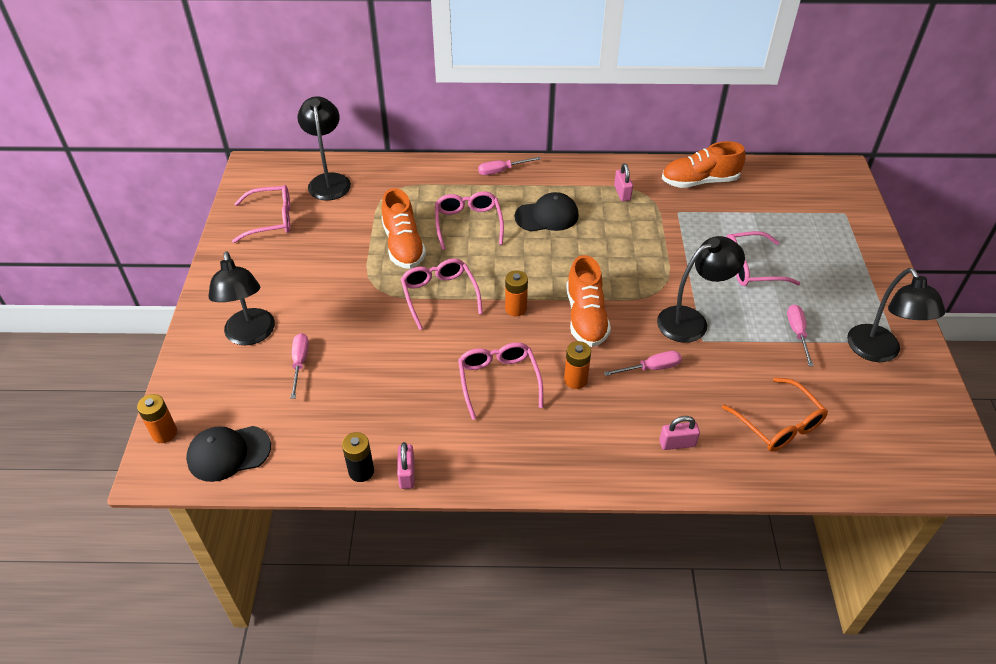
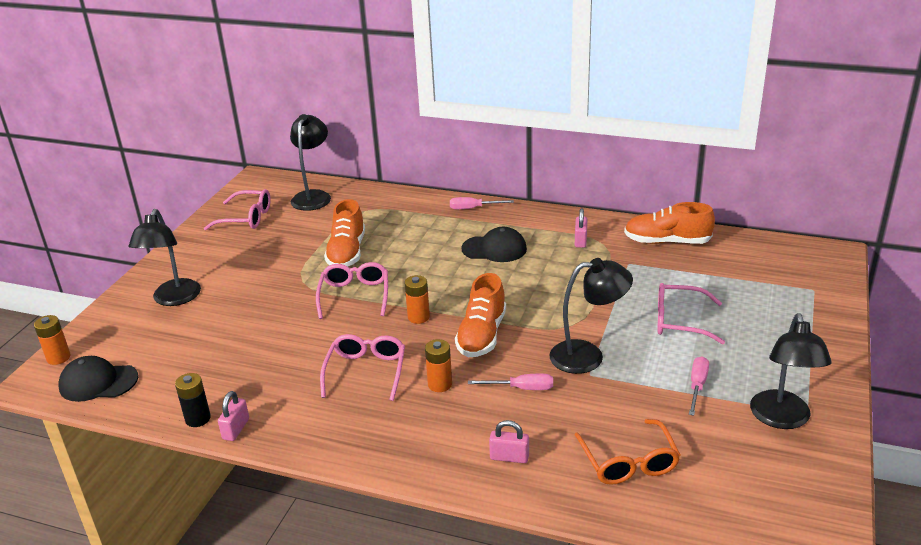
camera: 20 degrees right, 15 degrees down
pink screwdriver [290,333,309,399] -> none
pink glasses [435,191,504,250] -> none

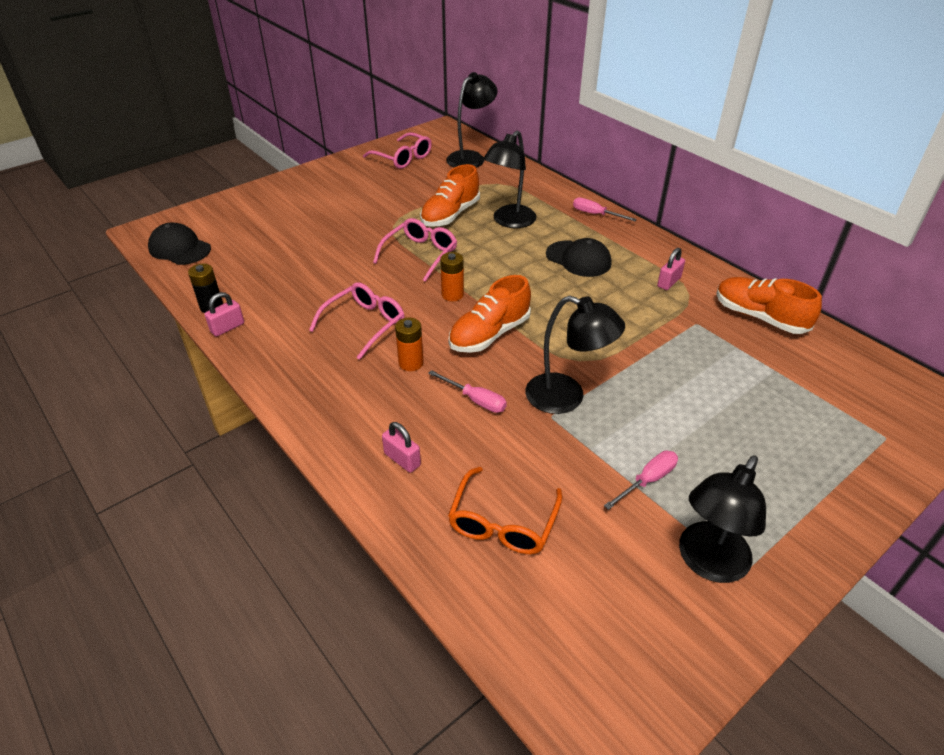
camera: 30 degrees right, 10 degrees up
orange battery [34,315,71,365] -> none
black lamp [129,209,201,306] -> black lamp moved to [483,130,537,228]
pink glasses [657,283,725,344] -> none

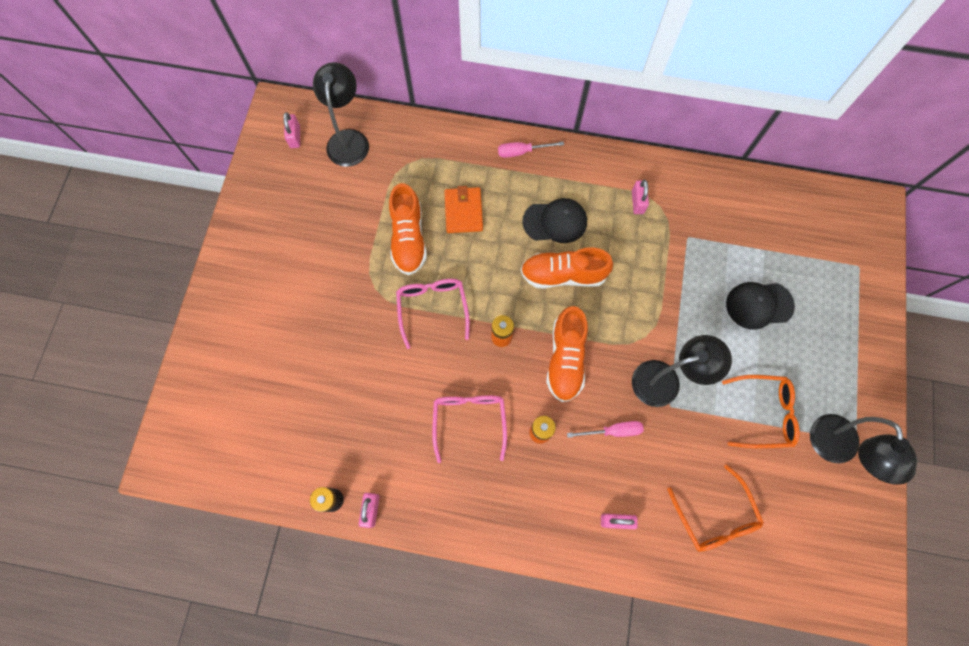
camera: 40 degrees left, 30 degrees up
black cap [148,222,211,265] -> black cap moved to [726,282,795,330]
pink glasses [363,132,432,169] -> none
black lamp [483,130,537,228] -> orange wallet [444,186,483,233]
pink screwdriver [604,451,678,510] -> orange glasses [722,375,800,448]
orange shoe [716,277,822,334] -> orange shoe moved to [521,247,613,289]
none -> pink padlock [283,112,300,148]

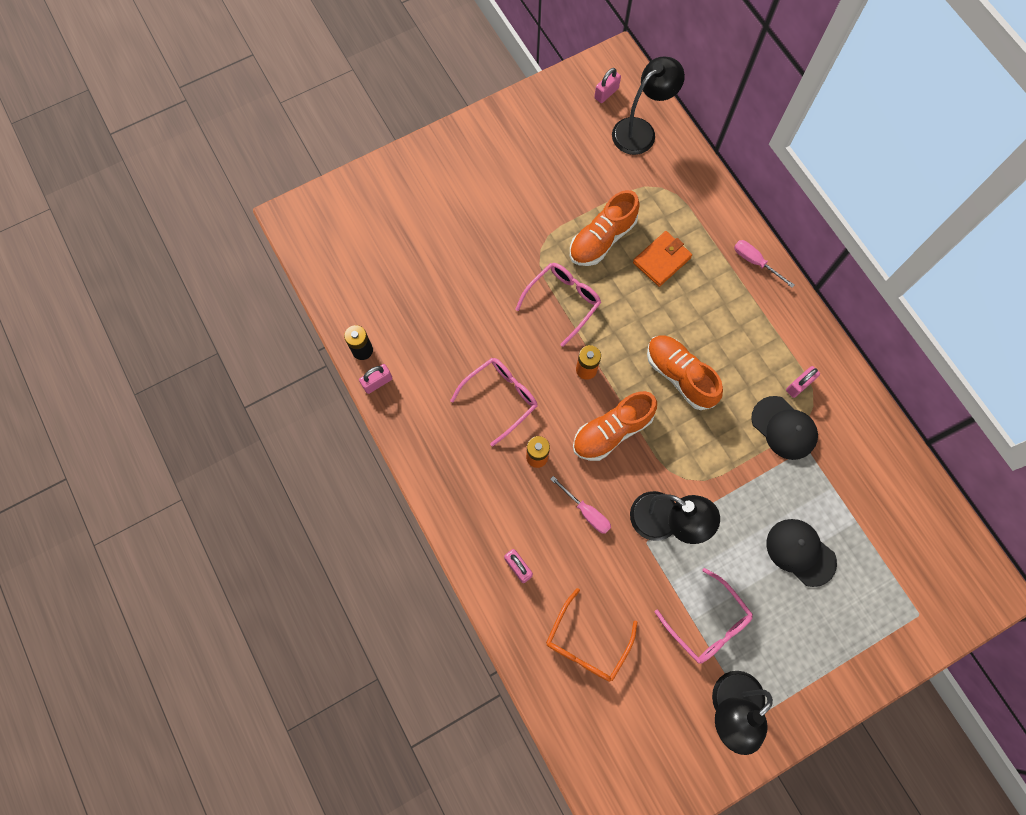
camera: 50 degrees right, 0 degrees up
black cap [522,198,587,243] -> black cap moved to [751,396,818,460]
orange glasses [722,375,800,448] -> pink glasses [655,568,753,664]

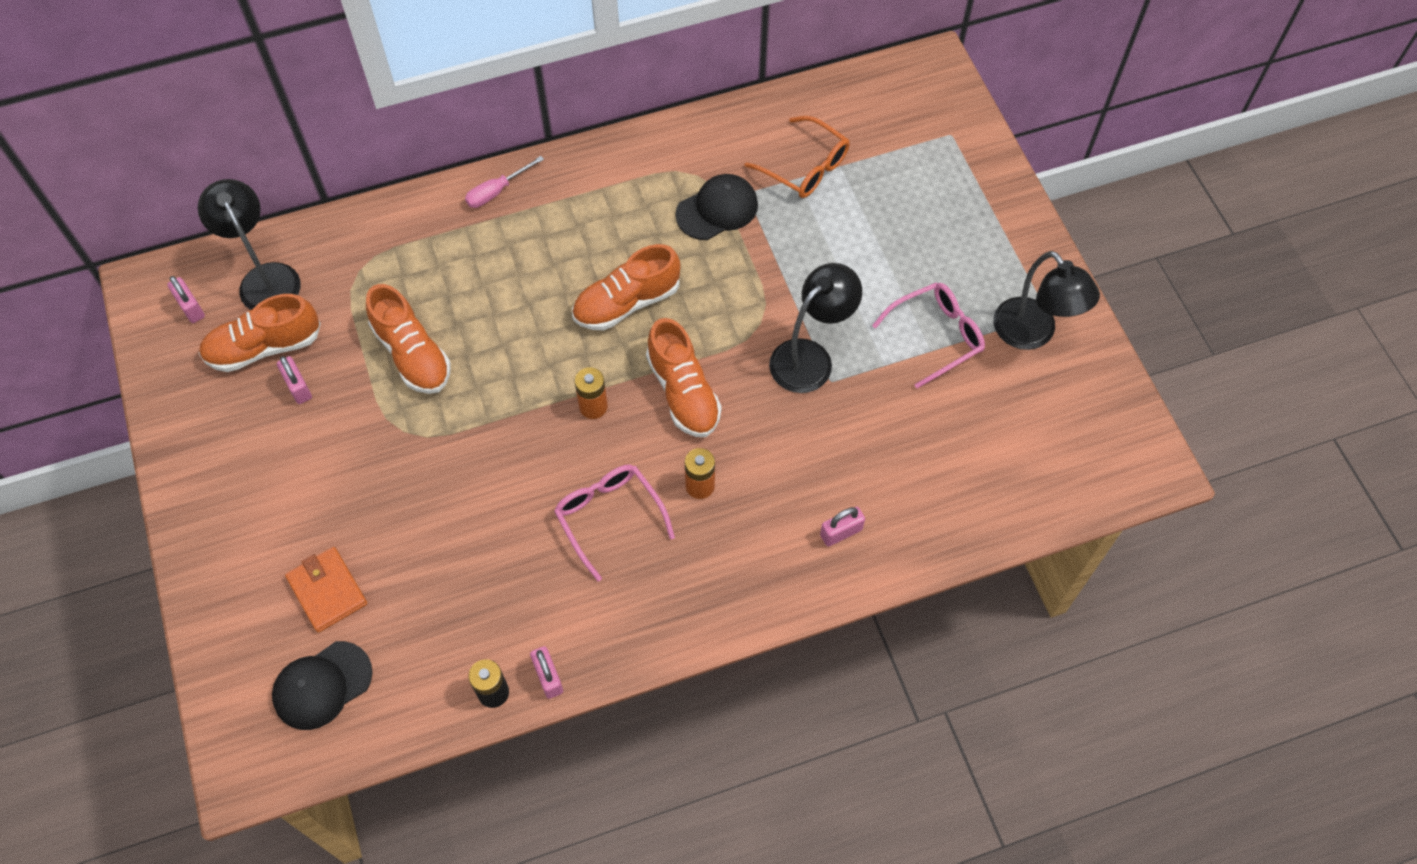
camera: 80 degrees left, 10 degrees down
pink glasses [515,263,601,347] -> none
orange glasses [546,588,637,682] -> orange glasses moved to [745,116,850,198]
pink screwdriver [550,476,611,534] -> none
orange wallet [633,231,692,287] -> orange wallet moved to [285,547,367,633]
black cap [766,519,837,587] -> black cap moved to [272,641,372,730]
pink padlock [786,366,820,398] -> pink padlock moved to [277,356,312,404]
none -> orange shoe [199,294,321,372]

